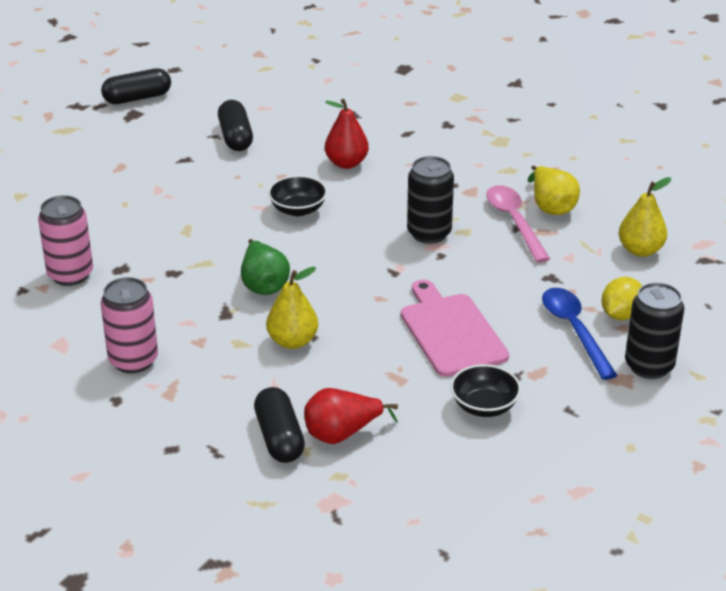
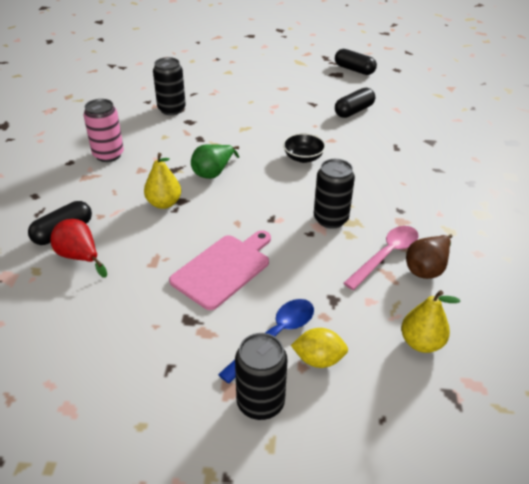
camera: 60 degrees right, 5 degrees up
pink can [38,195,93,286] -> black can [153,57,186,115]
red pear [325,99,369,169] -> none
black bowl [450,364,521,417] -> none
yellow pear [528,165,580,215] -> brown pear [406,234,453,279]

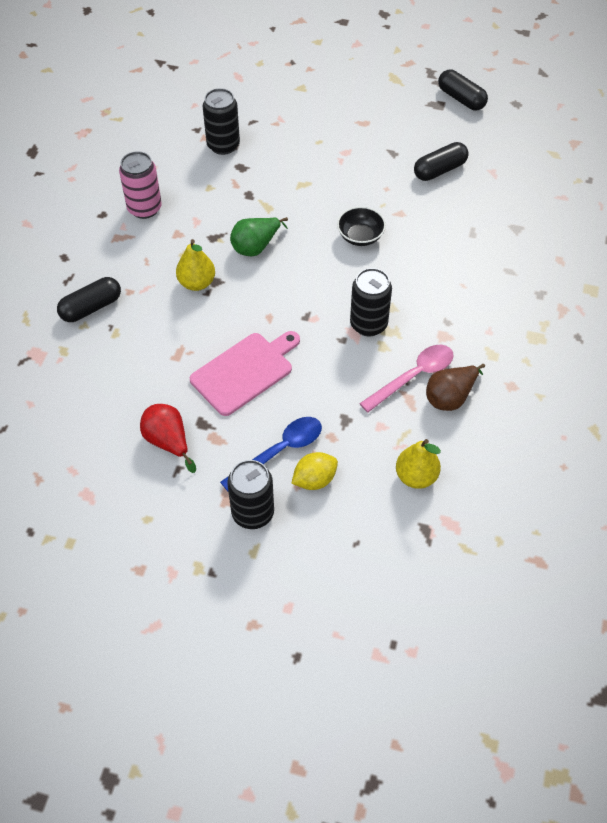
camera: 10 degrees right, 15 degrees up
red pear [51,219,107,278] -> red pear moved to [140,404,196,473]
yellow lemon [291,328,348,368] -> yellow lemon turned 45 degrees counterclockwise [291,452,338,490]

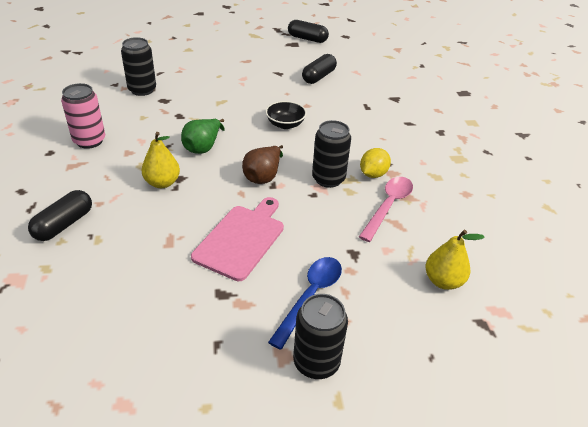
camera: 25 degrees left, 15 degrees down
red pear [140,404,196,473] -> none
yellow lemon [291,452,338,490] -> yellow lemon moved to [360,148,391,178]
brown pear [426,364,485,411] -> brown pear moved to [242,145,283,184]

